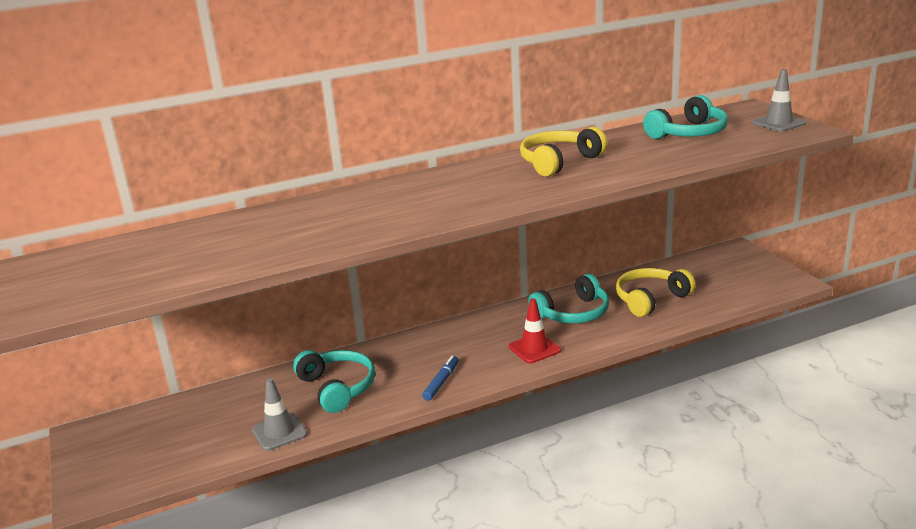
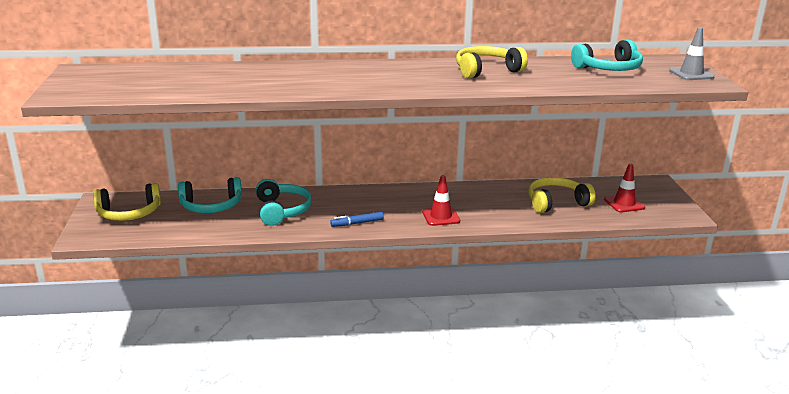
camera: 15 degrees right, 0 degrees up
grey traffic cone [252,378,307,451] -> none
blue marker [422,356,459,401] -> blue marker turned 150 degrees counterclockwise [330,212,384,227]
turquoise headphones [528,274,609,323] -> turquoise headphones moved to [178,177,242,213]
none -> yellow headphones [93,183,161,221]
none -> red traffic cone [604,163,645,213]

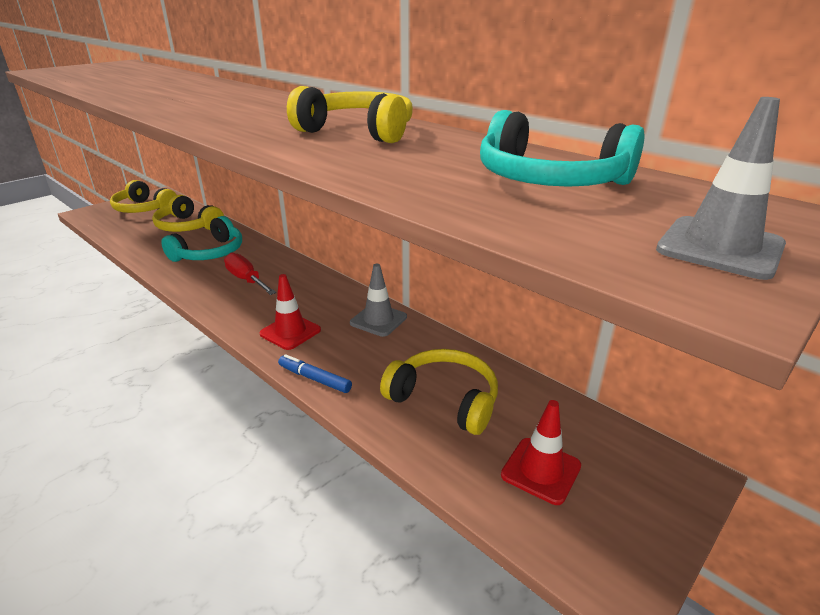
camera: 50 degrees right, 5 degrees up
turquoise headphones [178,177,242,213] -> yellow headphones [152,195,224,232]
blue marker [330,212,384,227] -> blue marker moved to [278,354,352,393]
none -> red screwdriver [224,253,276,295]
none -> grey traffic cone [350,264,407,337]

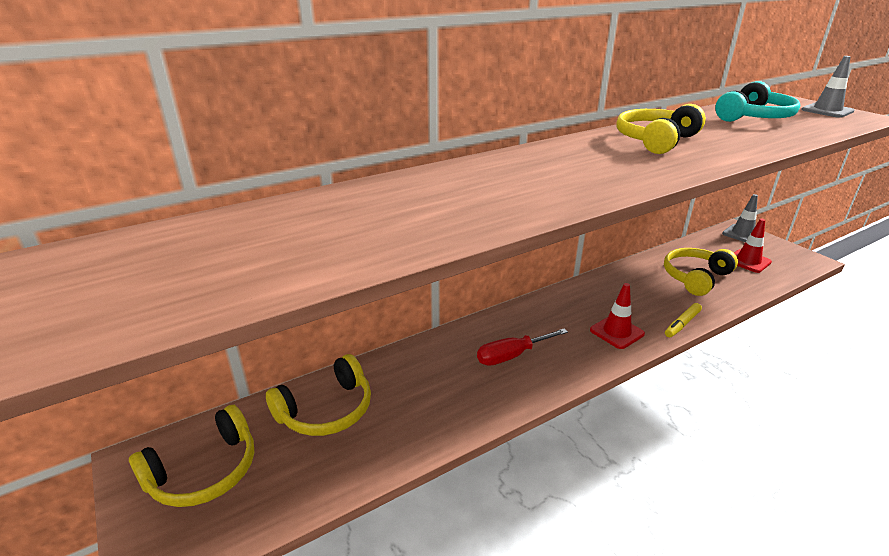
camera: 75 degrees left, 0 degrees up
turquoise headphones [161,216,242,262] -> none
blue marker [278,354,352,393] -> yellow marker [665,303,702,337]
grey traffic cone [350,264,407,337] -> grey traffic cone moved to [722,194,758,242]

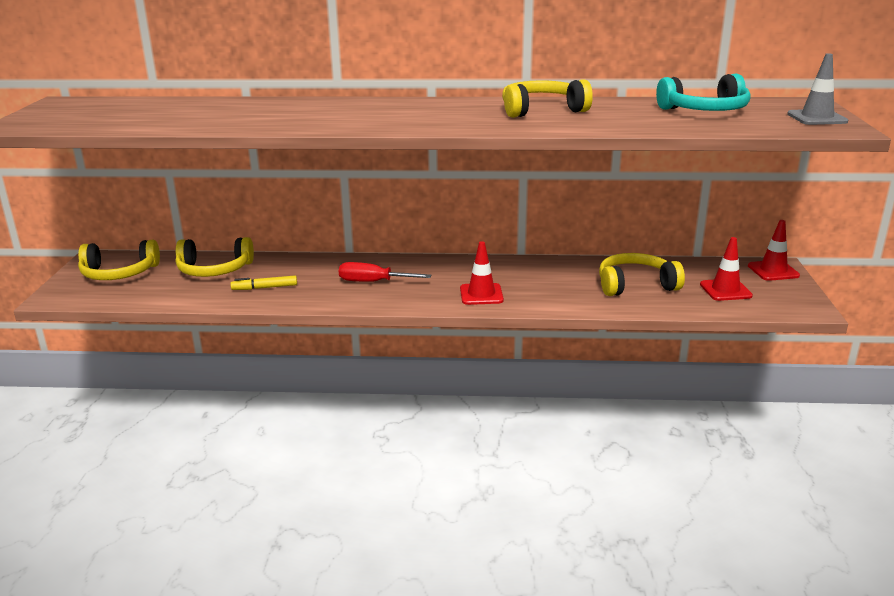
camera: 35 degrees right, 5 degrees down
yellow marker [665,303,702,337] -> yellow marker moved to [230,276,297,290]
grey traffic cone [722,194,758,242] -> red traffic cone [748,220,800,281]

